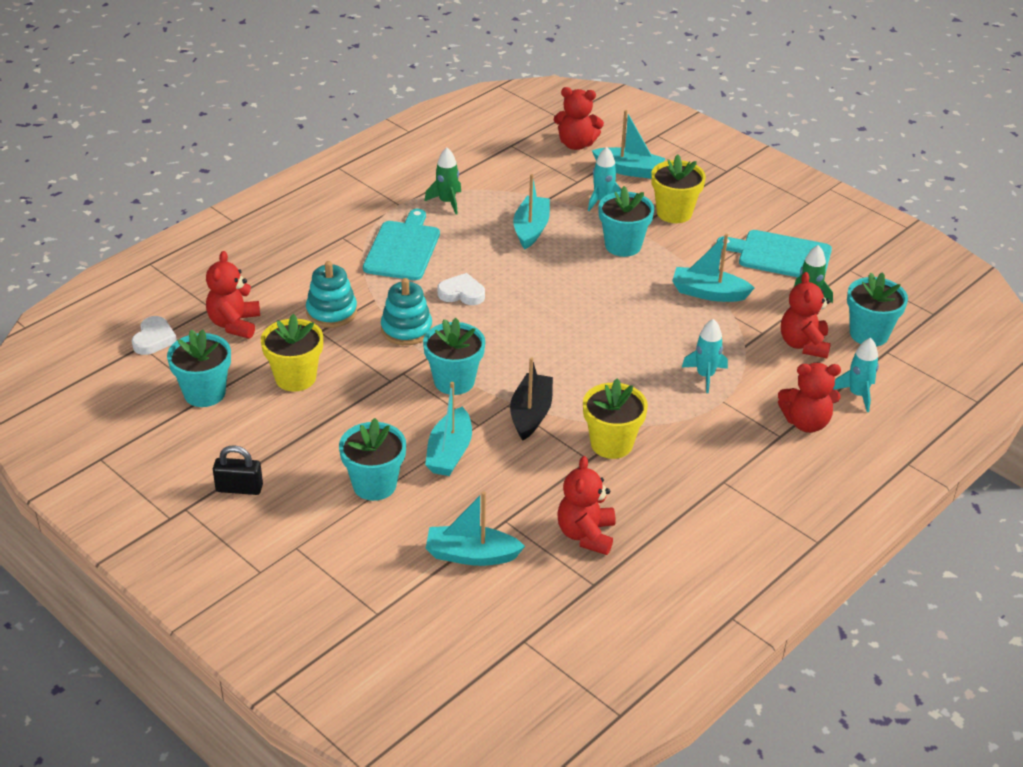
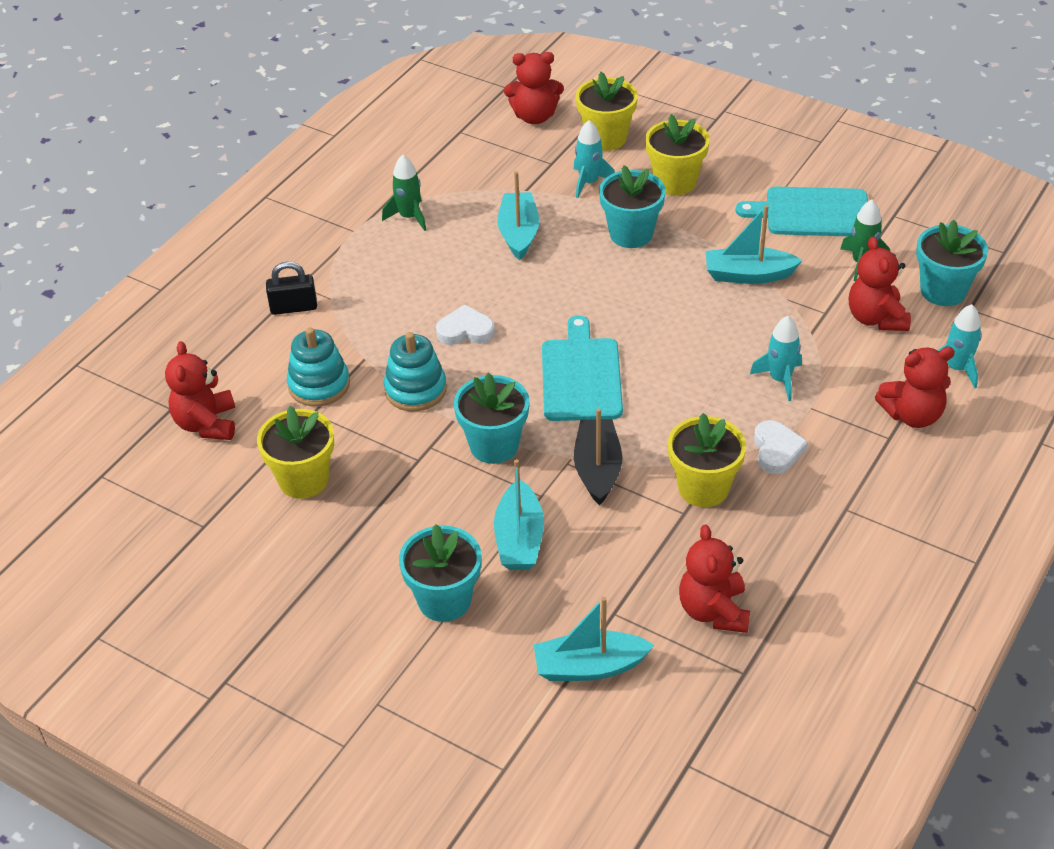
camera: 10 degrees left, 5 degrees up
white heart [132,316,177,355] -> white heart moved to [754,420,808,474]
turquoise flower pot [167,329,231,407] -> none
black padlock [213,445,263,495] -> black padlock moved to [266,262,317,315]
turquoise cutting board [363,209,440,280] -> turquoise cutting board moved to [542,315,623,421]
turquoise boat [592,110,665,179] -> yellow flower pot [576,72,638,151]

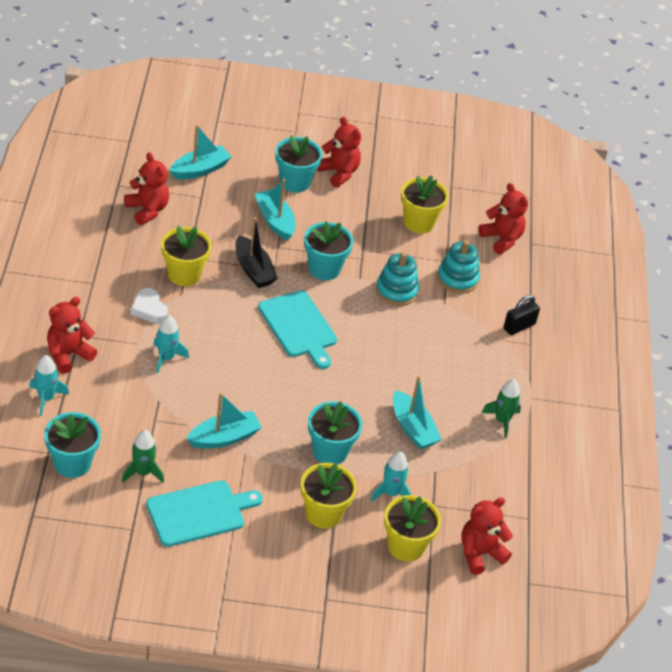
camera: 145 degrees right, 0 degrees up
white heart [436,304,495,345] -> none
red teddy bear [849,237,911,331] -> red teddy bear moved to [317,117,361,187]

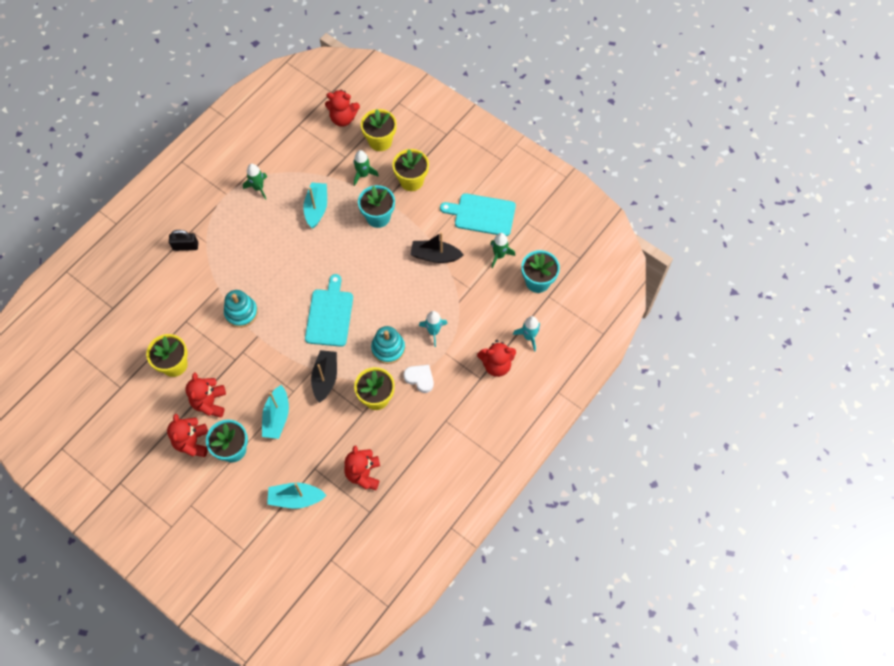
camera: 140 degrees left, 20 degrees up
white heart [130,288,168,323] -> white heart turned 60 degrees counterclockwise [404,365,434,393]
turquoise boat [186,393,262,449] -> black boat [410,232,464,263]
turquoise flower pot [304,222,354,280] -> none
turquoise rocket [371,451,412,502] -> green rocket [354,150,379,186]
turquoise stacking toy [437,240,480,294] -> turquoise stacking toy moved to [371,326,405,364]
red teddy bear [478,183,528,254] -> red teddy bear moved to [185,373,226,417]

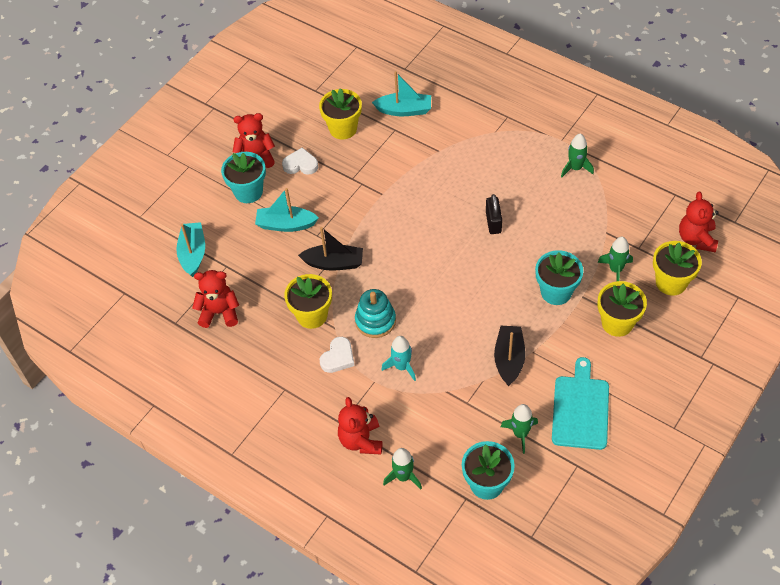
camera: 90 degrees right, 10 degrees down
black padlock [169,230,198,251] -> black padlock moved to [486,194,502,234]
red teddy bear [185,373,226,417] -> white heart [282,148,318,175]
turquoise stacking toy [224,290,258,328] -> none
turquoise boat [303,182,327,229] -> turquoise boat moved to [372,71,431,116]
turquoise cutting board [305,274,353,347] -> none
turquoise rocket [513,316,540,352] -> green rocket [383,448,422,489]

